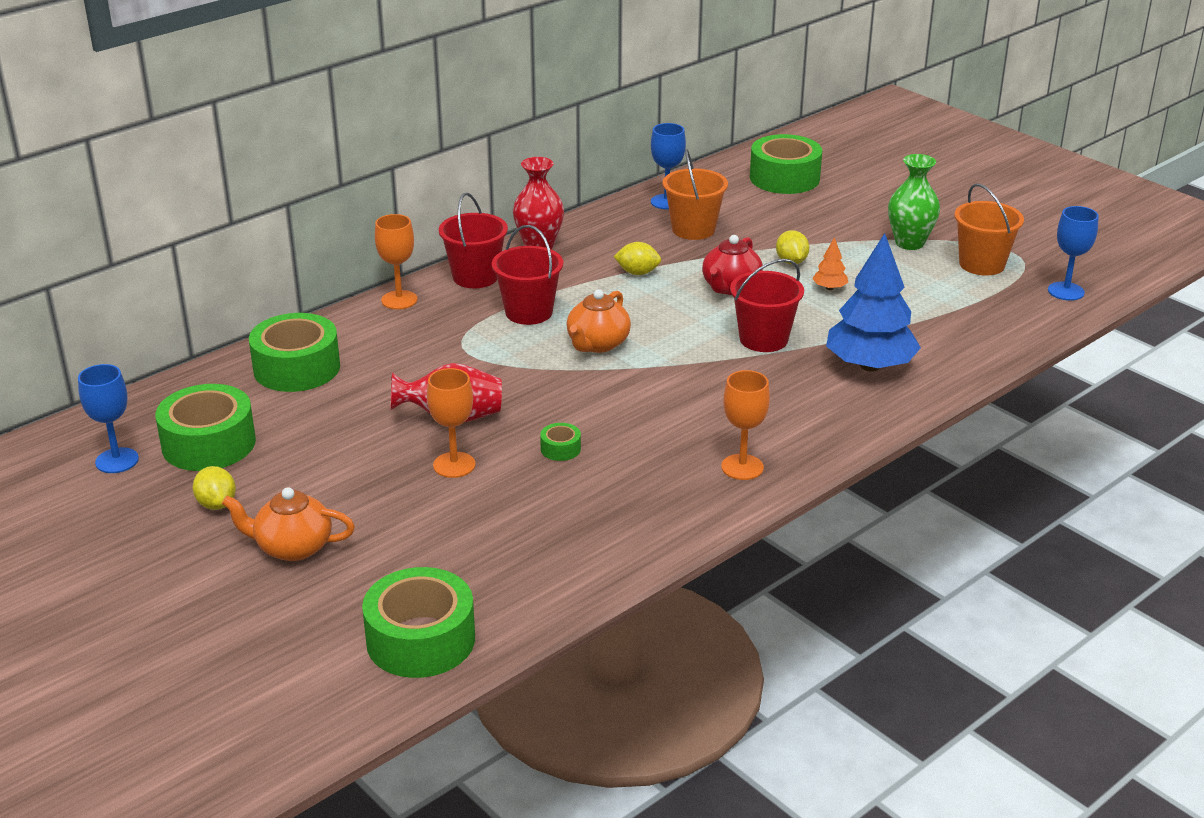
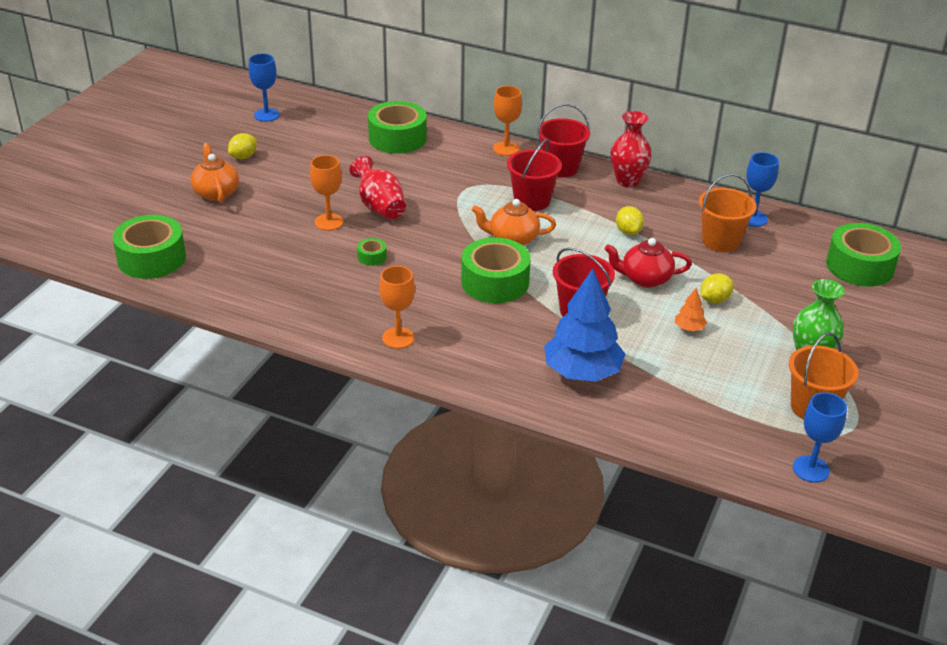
camera: 65 degrees right, 5 degrees up
green tape [155,384,256,471] -> green tape moved to [461,237,531,303]

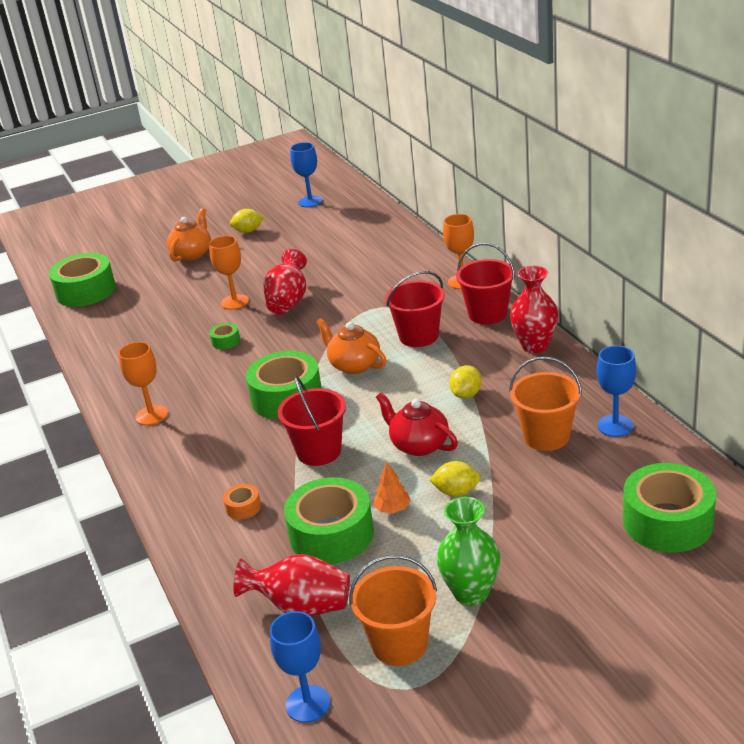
camera: 45 degrees right, 5 degrees down
green tape [368,101,427,154] -> green tape moved to [284,477,374,564]
blue tree [544,268,625,382] -> orange tape [223,484,261,520]
none -> red vase [233,554,350,616]

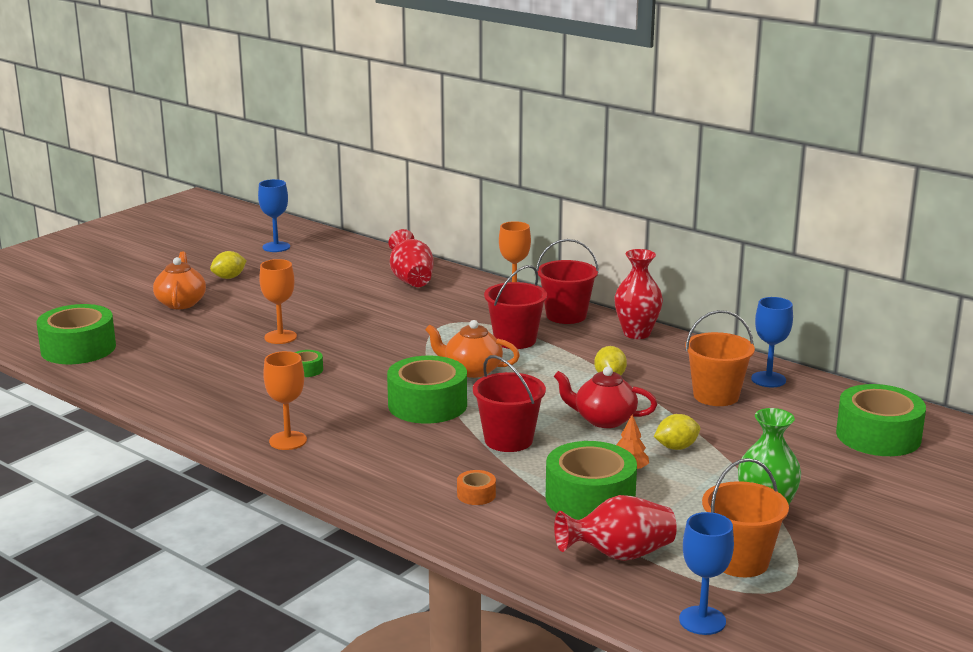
camera: 30 degrees left, 10 degrees down
red vase [263,249,307,315] -> red vase moved to [389,229,434,287]

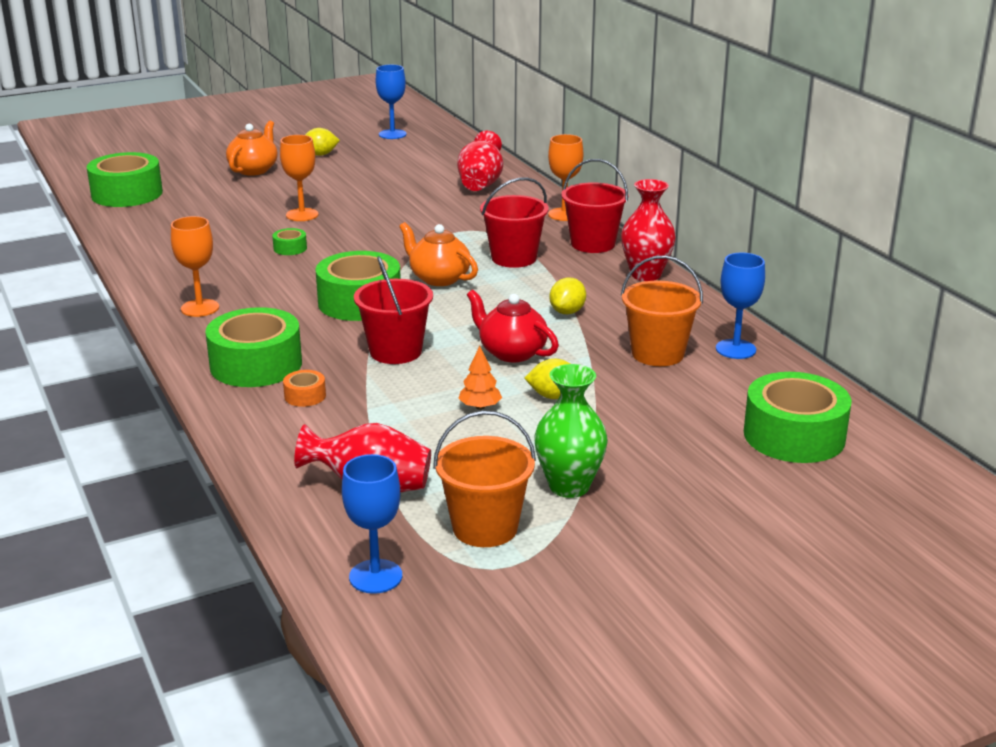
camera: 25 degrees right, 5 degrees up
green tape [546,441,637,520] -> green tape moved to [205,307,302,387]

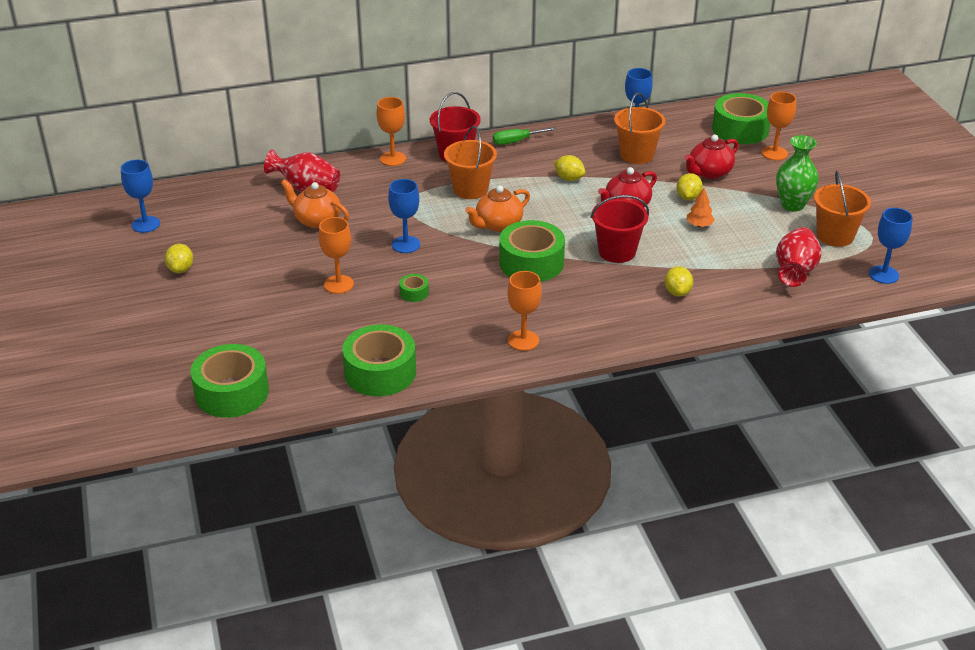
camera: 80 degrees left, 10 degrees up
green tape [205,307,302,387] -> green tape moved to [342,324,416,396]
orange teapot [226,121,278,176] -> orange teapot moved to [281,179,349,229]
orange tape [283,370,326,407] -> yellow lemon [665,266,693,297]
red bucket [480,177,549,268] -> orange bucket [444,126,497,199]
red vase [621,179,676,281] -> green screwdriver [493,127,557,145]
none -> blue goblet [388,179,420,253]
none -> red teapot [684,135,739,179]
none -> orange goblet [762,92,796,160]

